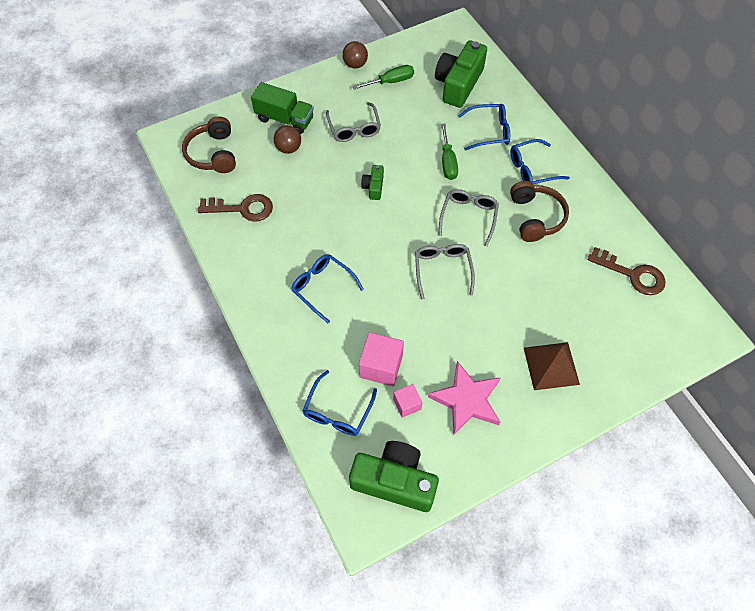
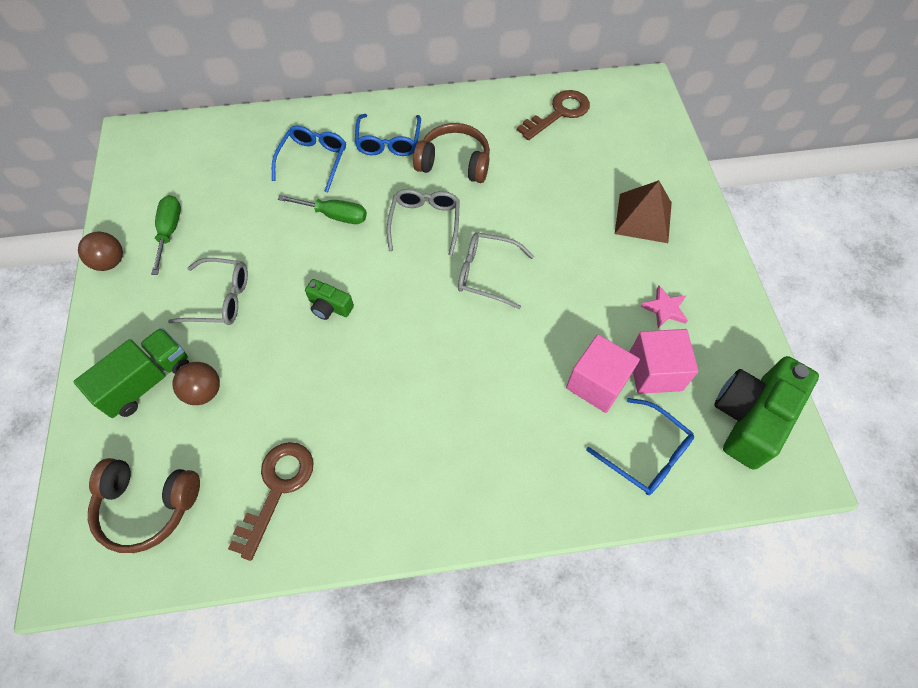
camera: 70 degrees left, 0 degrees up
blue glasses [291,254,364,323] -> none
pink cube [393,384,423,418] -> pink cube [630,329,699,394], size x1.69
pink star [428,361,501,436] -> pink star [640,286,688,328], size x0.52
green camera [435,41,487,108] -> none
grey glasses [438,189,499,247] -> grey glasses turned 60 degrees clockwise [387,189,460,256]

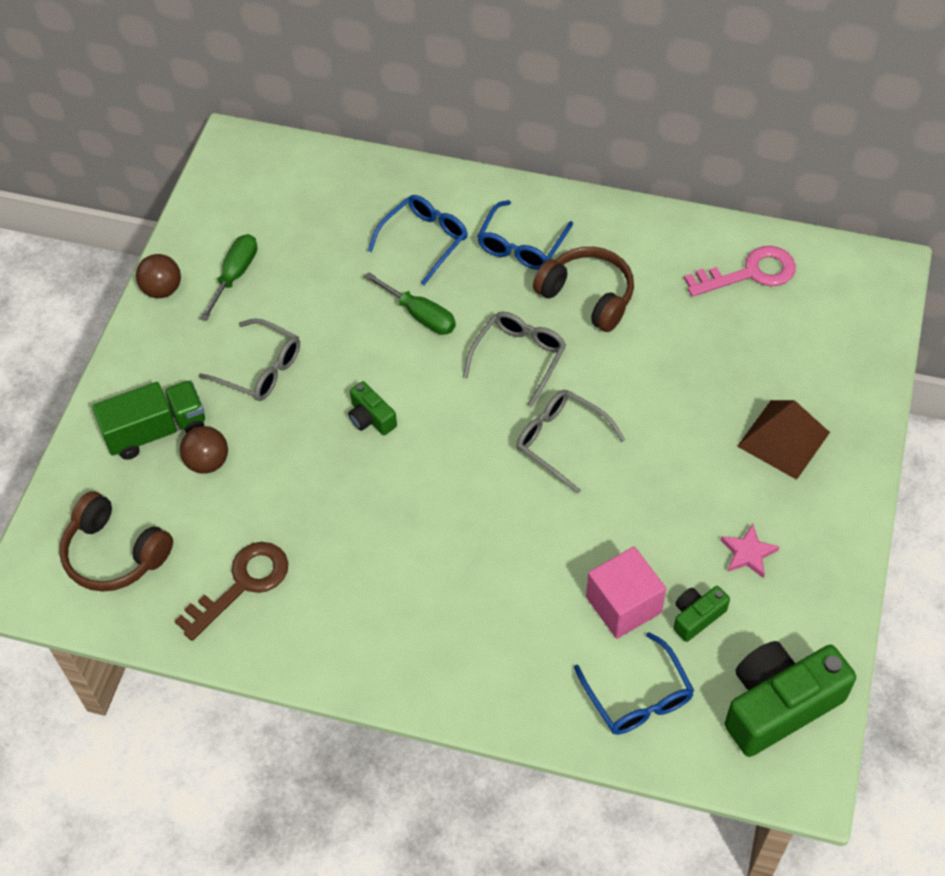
camera: 25 degrees right, 5 degrees down
brown key [517,90,590,140] -> pink key [684,246,796,297]
pink cube [630,329,699,394] -> green camera [674,586,730,642]

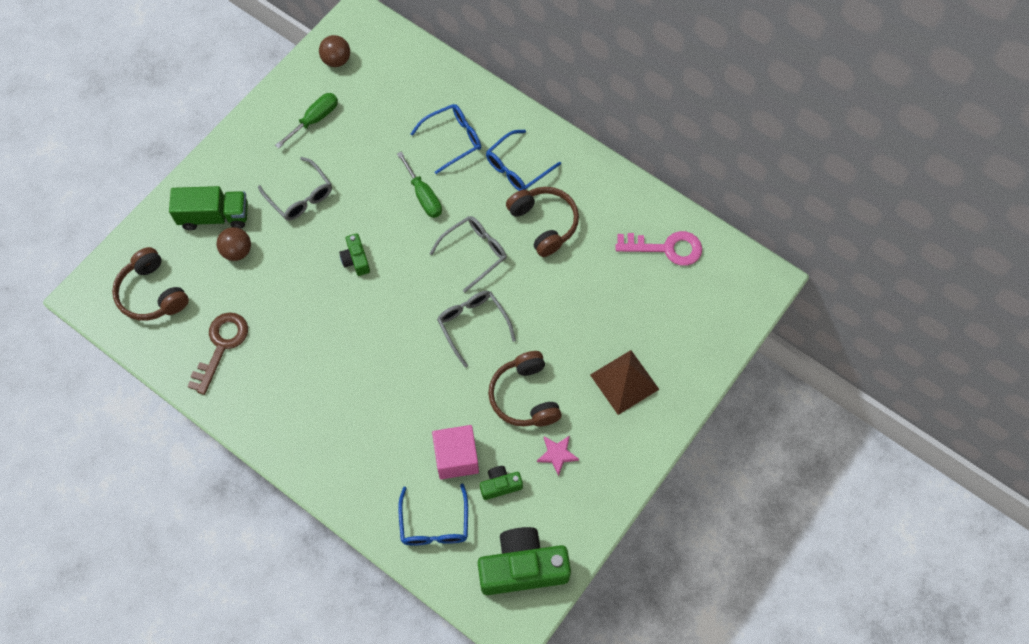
camera: 20 degrees right, 10 degrees up
brown ball [136,254,181,298] -> brown ball moved to [319,35,350,67]
brown key [175,542,288,641] -> brown key turned 45 degrees counterclockwise [187,312,248,395]
none -> brown headphones [488,351,562,427]

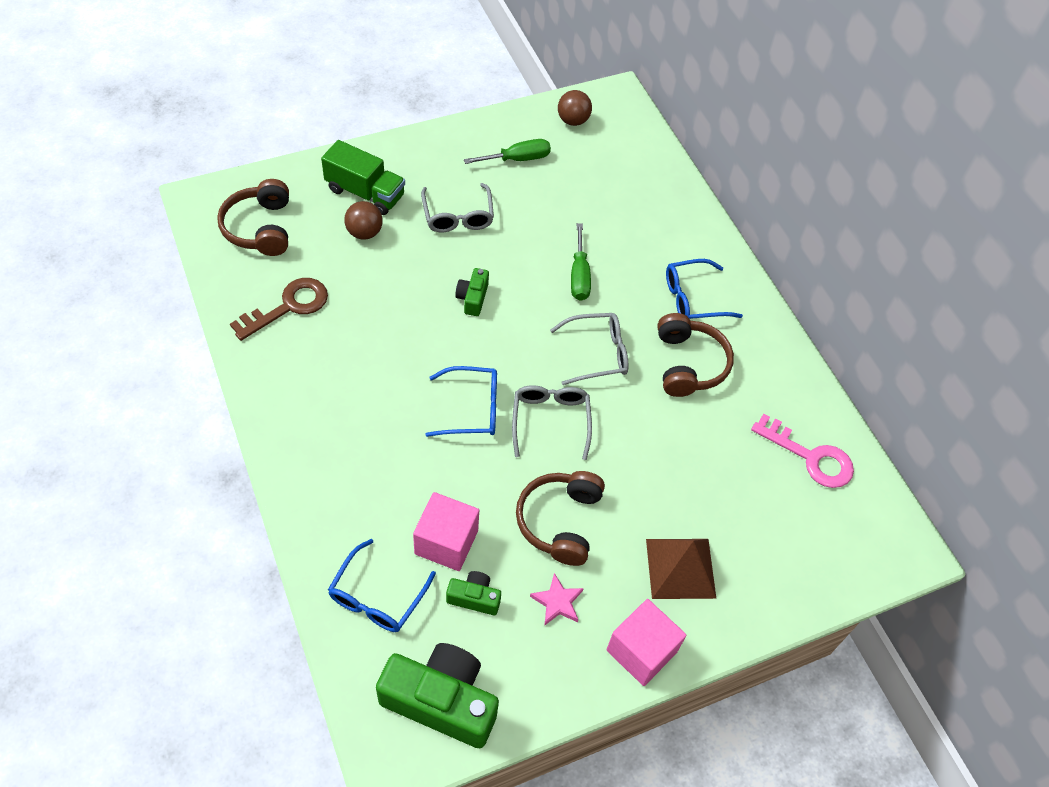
camera: 25 degrees right, 10 degrees down
blue glasses [411,104,481,174] -> blue glasses moved to [425,366,497,437]
none -> pink cube [606,599,686,686]

